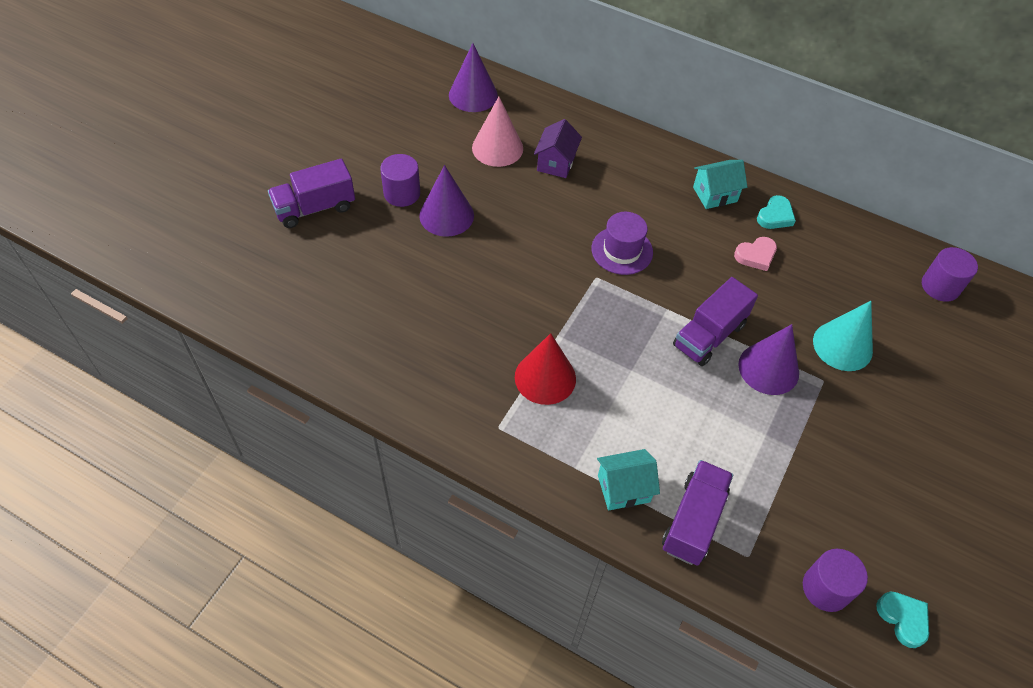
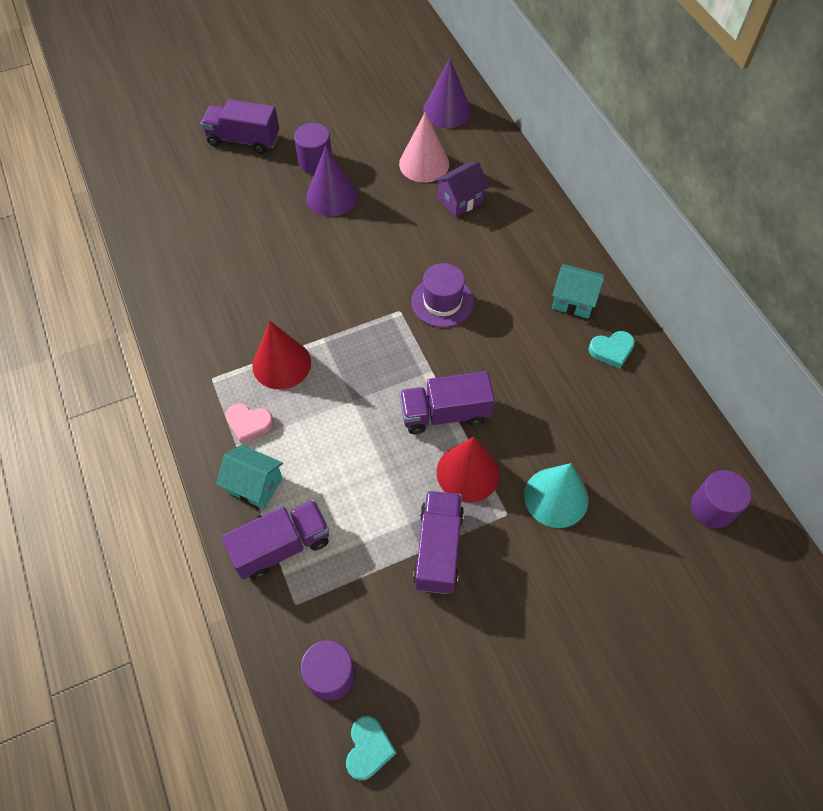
camera: 40 degrees right, 5 degrees up
pink heart [734,237,777,271] -> pink heart moved to [225,403,274,444]
purple cone [738,324,799,395] -> red cone [437,437,500,502]
none -> purple truck [413,491,464,594]

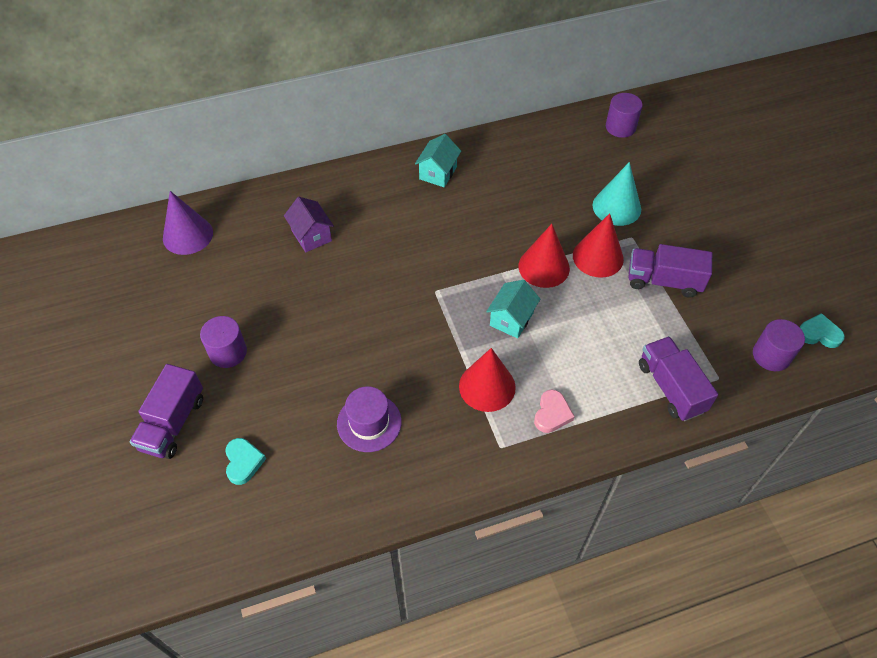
camera: 85 degrees left, 5 degrees down
turquoise house [216,445,283,509] -> turquoise house moved to [486,280,540,338]
purple cone [306,146,358,216] -> none
pink cone [399,112,449,183] -> none
purple truck [400,371,495,434] -> red cone [519,224,570,288]
purple hat [411,263,474,328] -> purple hat moved to [337,386,402,452]
turquoise heart [589,331,635,368] -> turquoise heart moved to [225,438,266,485]

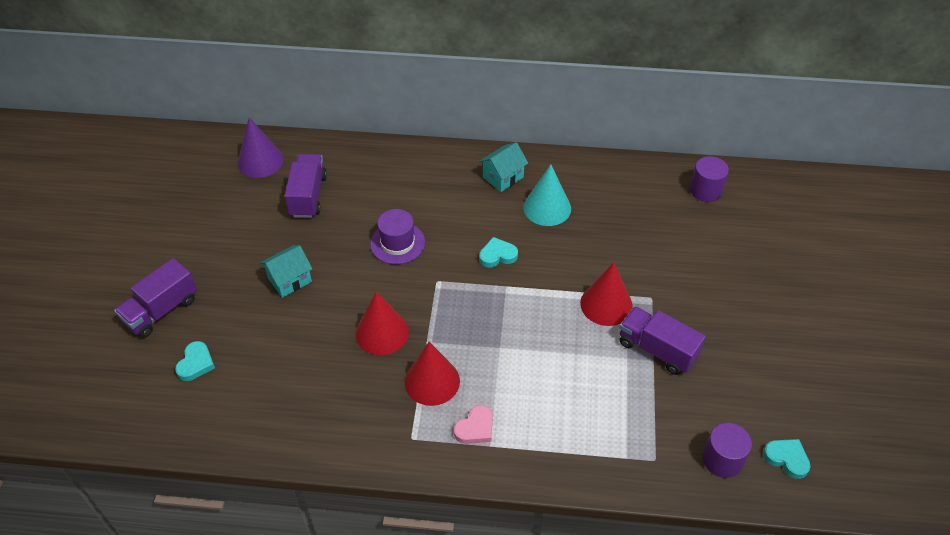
camera: 25 degrees right, 5 degrees down
purple cylinder [200,316,247,368] -> none
purple house [284,197,334,252] -> none
purple hat [337,386,402,452] -> purple hat moved to [370,209,425,265]
turquoise house [486,280,540,338] -> turquoise house moved to [260,245,312,298]
red cone [519,224,570,288] -> red cone moved to [355,292,409,355]
turquoise cone [593,162,641,226] -> turquoise cone moved to [523,164,571,226]
purple truck [639,336,718,421] -> purple truck moved to [285,154,327,218]
none -> turquoise heart [479,237,518,268]

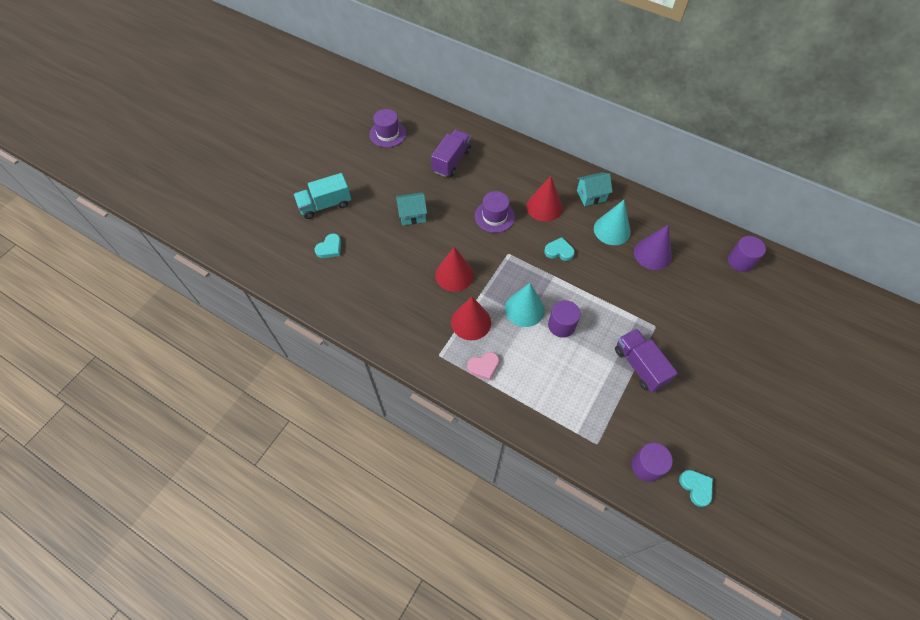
camera: 25 degrees right, 10 degrees up
purple truck [114,258,197,338] -> turquoise truck [294,173,351,219]
purple cone [238,117,284,178] -> purple cone moved to [634,225,672,270]
red cone [580,263,633,326] -> red cone moved to [527,176,562,222]
none -> purple hat [369,109,406,148]
none -> turquoise cone [505,283,545,327]
none -> purple cylinder [548,300,581,338]

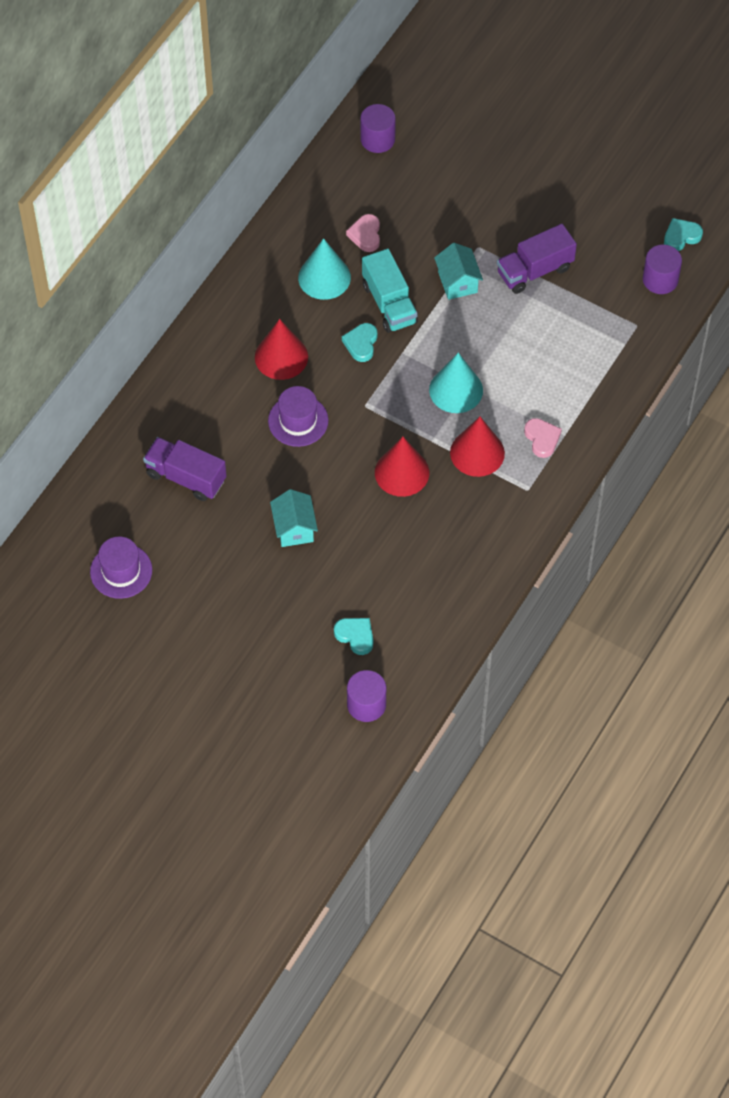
camera: 90 degrees left, 0 degrees up
turquoise truck [294,173,351,219] -> turquoise truck moved to [362,249,418,333]
purple cylinder [548,300,581,338] -> purple cylinder moved to [347,670,386,722]
turquoise house [577,172,613,206] -> turquoise house moved to [434,243,483,300]
purple cone [634,225,672,270] -> pink heart [346,214,380,252]

